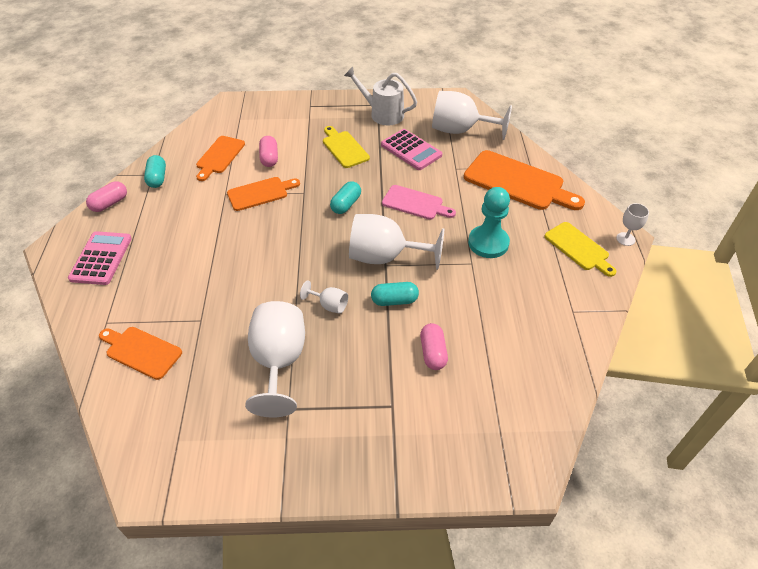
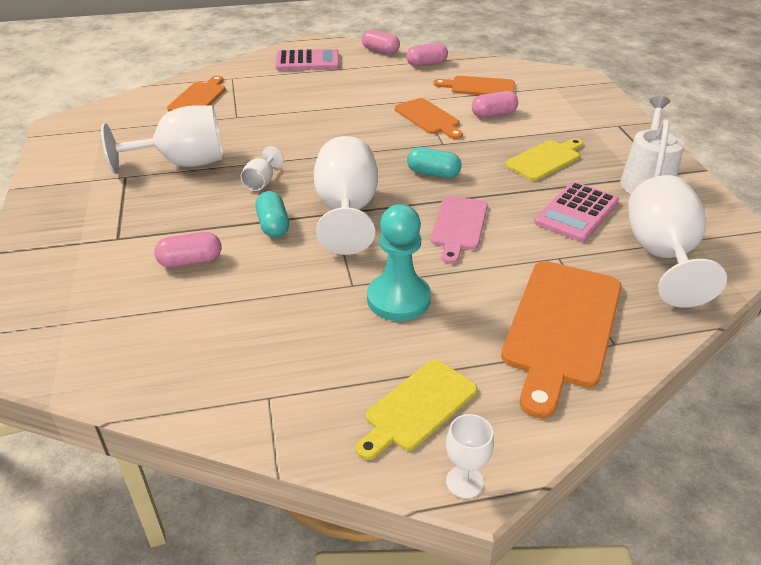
camera: 80 degrees right, 10 degrees down
turquoise capsule [144,155,166,188] -> pink capsule [406,43,448,66]

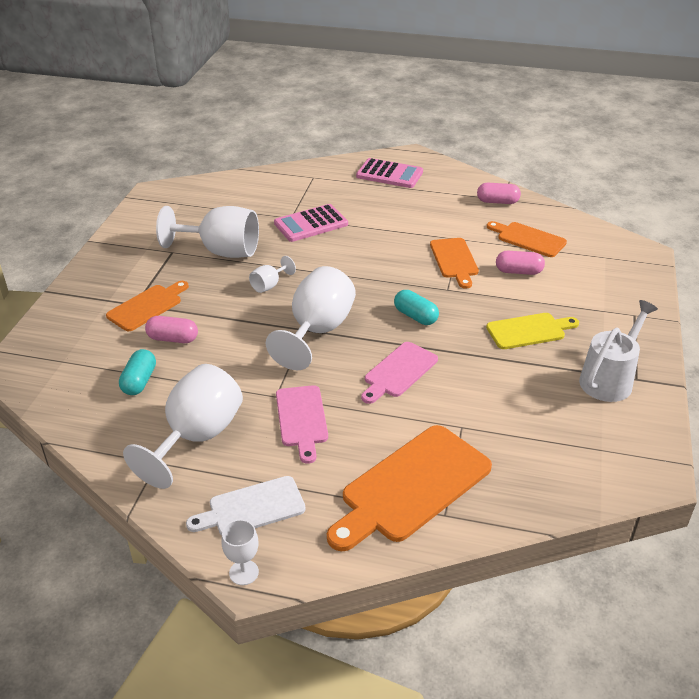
camera: 25 degrees right, 0 degrees up
orange cutting board [167,76,226,112] -> orange cutting board moved to [106,281,189,331]
turquoise capsule [255,191,289,238] -> turquoise capsule moved to [119,349,156,395]
yellow cutting board [356,359,477,460] -> white cutting board [186,476,306,535]
pink capsule [362,30,400,54] -> none
turquoise pawn [367,204,431,321] -> pink cutting board [276,385,328,464]
pink calculator [534,182,619,242] -> pink calculator moved to [274,204,348,242]
white goblet [628,175,727,308] -> white goblet moved to [123,364,243,489]

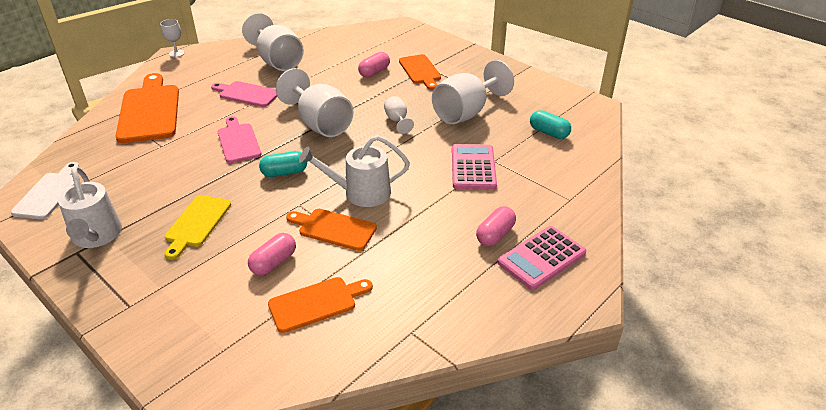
camera: 120 degrees right, 0 degrees up
turquoise capsule [119,349,156,395] -> turquoise capsule moved to [530,110,571,139]
white cutting board [186,476,306,535] -> white cutting board moved to [11,162,80,219]
pink capsule [477,183,521,204] -> pink capsule moved to [476,206,516,246]
none -> white watering can [299,135,410,207]

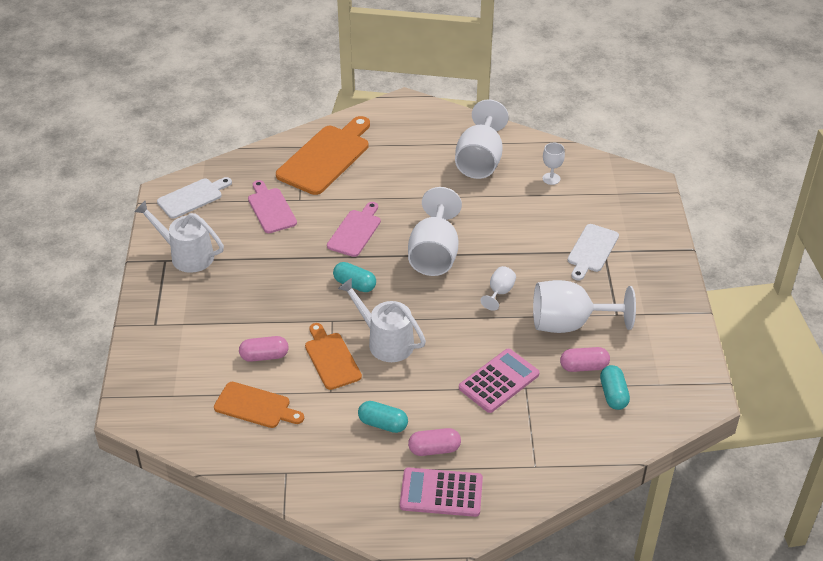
camera: 45 degrees right, 5 degrees up
white watering can [58,166,122,248] -> white watering can turned 90 degrees clockwise [134,200,224,273]
white goblet [160,19,185,57] -> white goblet moved to [542,143,565,185]
yellow cutting board [165,195,231,260] -> none
pink cutting board [211,81,278,107] -> pink cutting board moved to [248,180,297,233]
pink capsule [358,52,390,78] -> pink capsule moved to [560,347,610,372]
orange cutting board [399,54,441,90] -> white cutting board [568,224,619,281]
none -> turquoise capsule [358,401,408,433]

